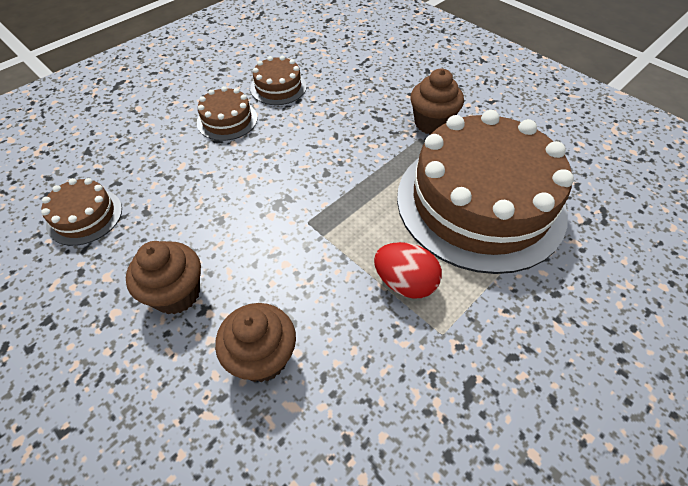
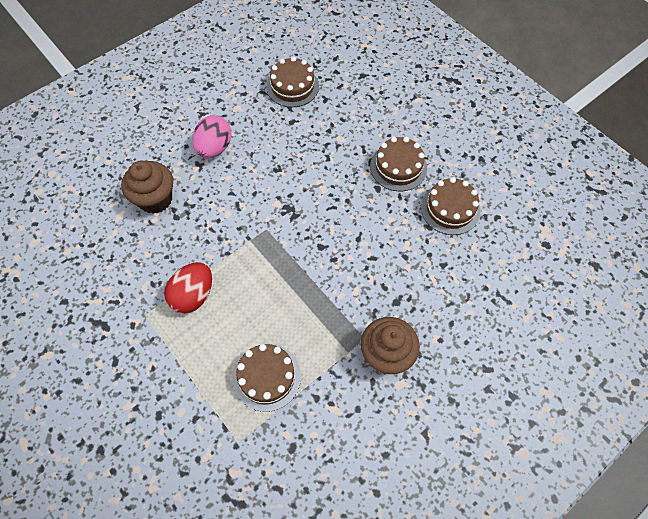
camera: 95 degrees right, 10 degrees up
brown cupcake [126,241,201,314] -> pink egg [193,115,232,158]
brown cake [397,110,574,274] -> brown cake [233,344,301,412], size x0.42

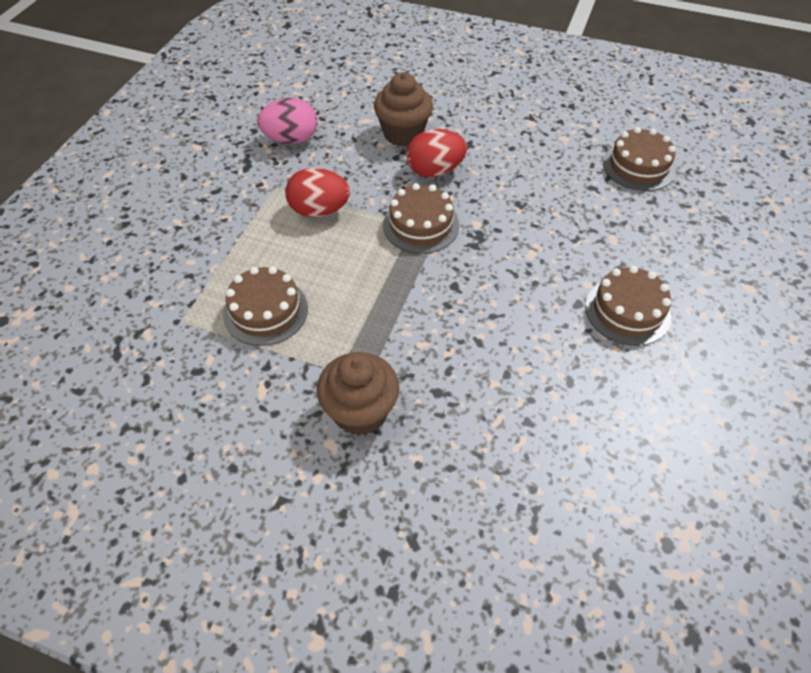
camera: 60 degrees right, 10 degrees down
pink egg [193,115,232,158] -> pink egg moved to [257,98,317,144]
brown cake [421,177,480,235] -> brown cake moved to [383,183,459,254]
none -> red egg [406,129,467,177]

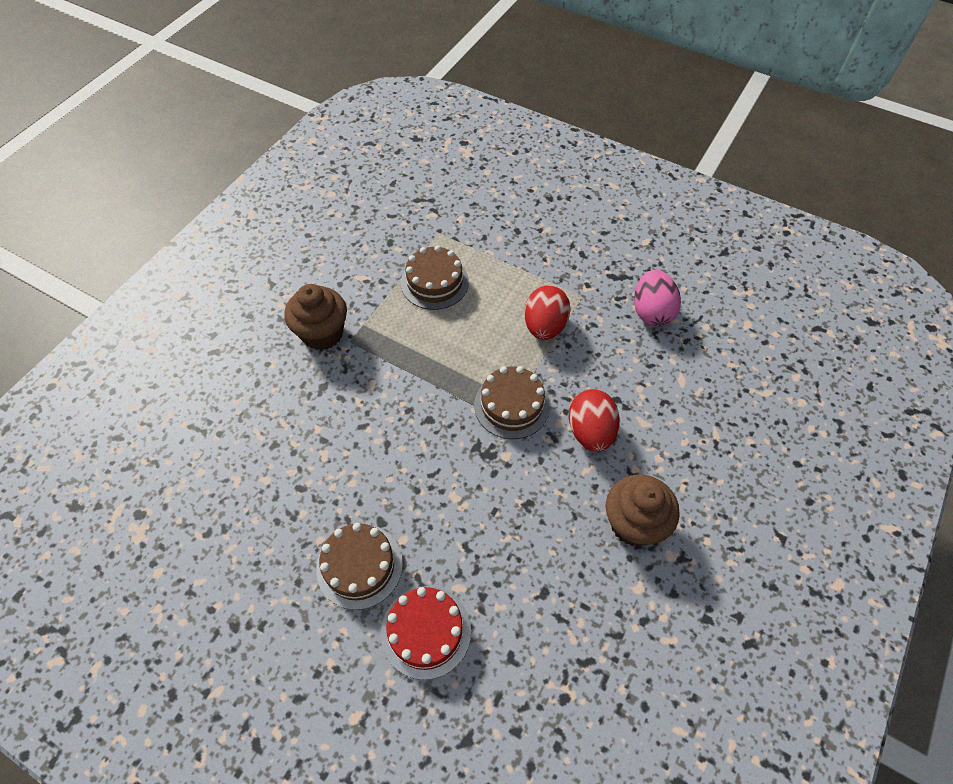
camera: 100 degrees right, 5 degrees up
brown cupcake [374,72,433,147] -> brown cupcake moved to [606,474,680,547]
brown cake [603,127,676,191] -> none
none -> red cake [381,586,471,680]

